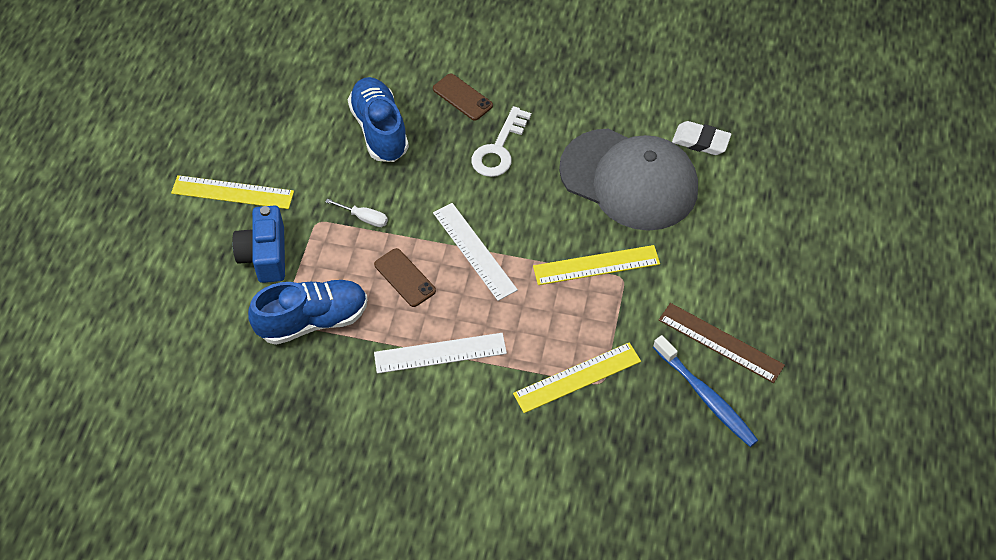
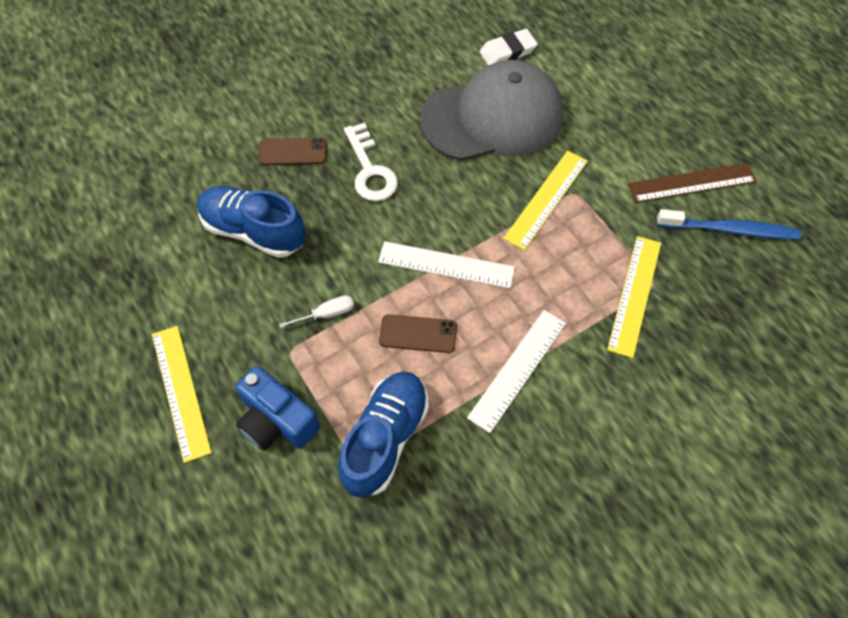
camera: 45 degrees left, 5 degrees up
yellow ruler [171,175,294,209] -> yellow ruler turned 75 degrees counterclockwise [152,326,212,463]

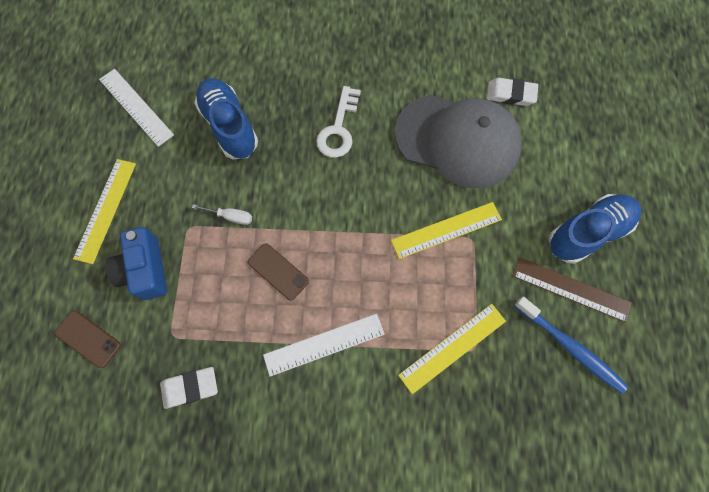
camera: 35 degrees right, 10 degrees up
brown phone [259,138,327,165] -> brown phone moved to [55,311,121,368]
blue shoe [338,371,429,497] -> blue shoe moved to [549,194,641,264]
white ruler [378,241,515,288] -> white ruler moved to [99,69,174,147]
none -> white eraser [160,367,218,409]

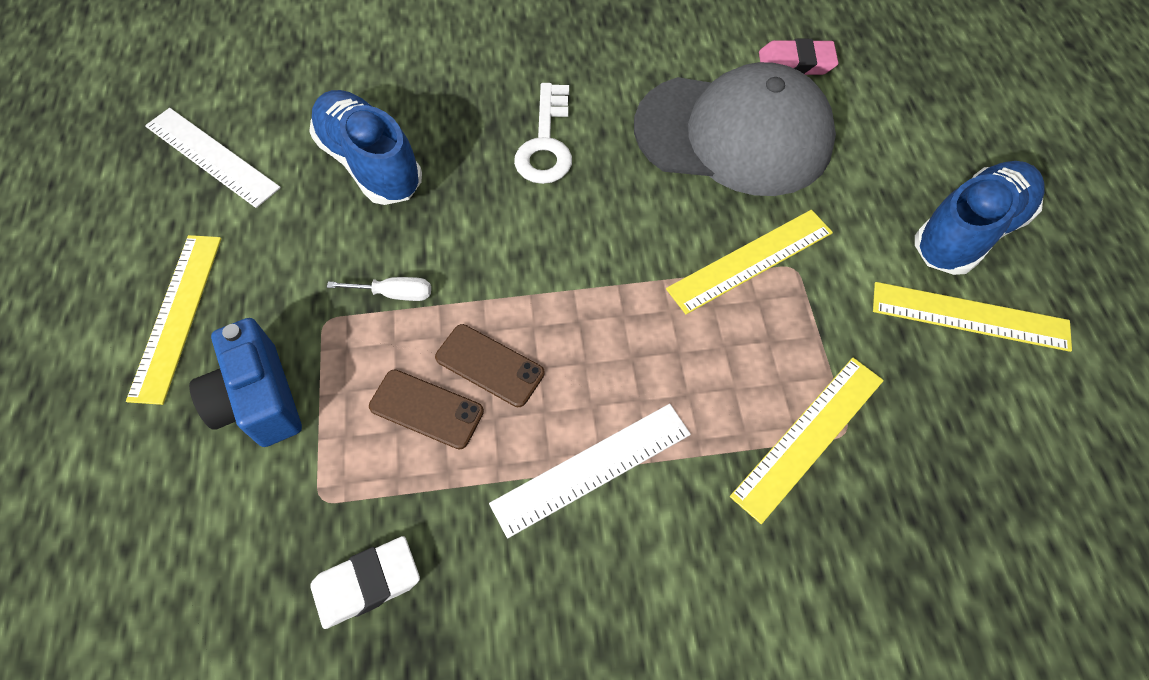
camera: 10 degrees left, 10 degrees down
brown phone [55,311,121,368] -> brown phone moved to [369,369,484,449]
white eraser [487,78,538,106] -> pink eraser [759,39,838,75]
brown ruler [512,257,632,323] -> yellow ruler [873,282,1072,352]
blue toothbrush [514,297,628,394] -> none

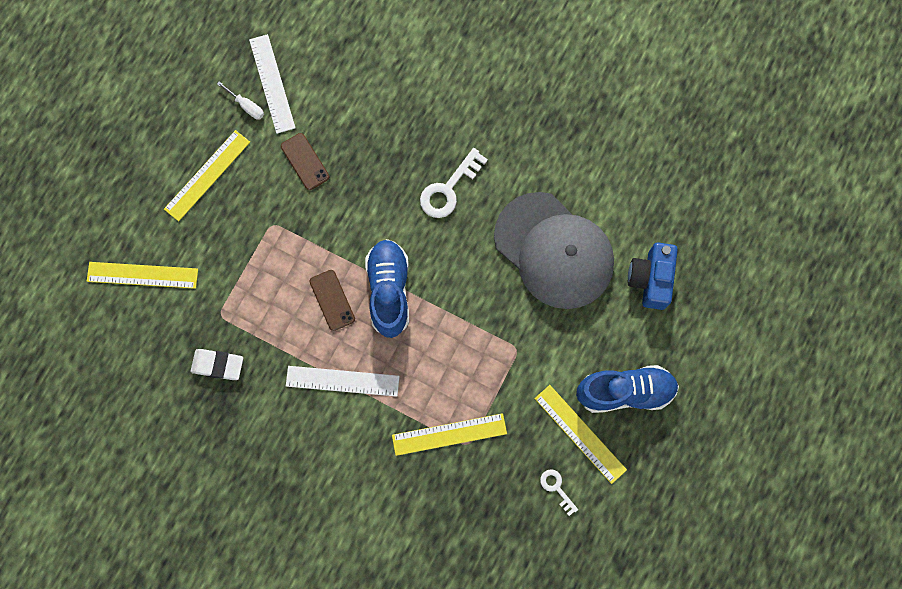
camera: 35 degrees right, 15 degrees up
blue camera [189,318,302,447] -> blue camera moved to [628,242,678,310]
blue shoe [309,90,422,205] -> blue shoe moved to [365,239,409,338]
white screwdriver [327,277,431,301] -> white screwdriver moved to [217,81,264,120]
brown phone [369,369,484,449] -> brown phone moved to [281,133,330,190]
yellow ruler [666,210,833,314] -> yellow ruler moved to [87,262,198,289]
pink eraser [759,39,838,75] -> none
none -> white key [540,469,578,516]

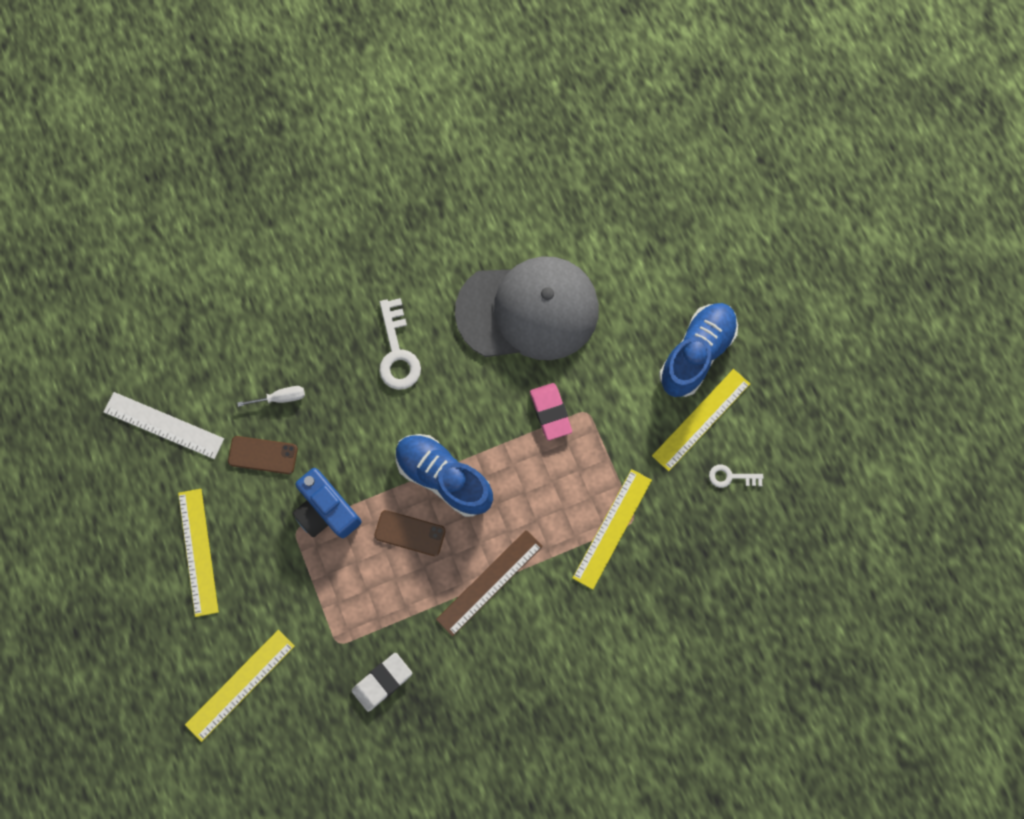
camera: 50 degrees left, 0 degrees up
white screwdriver [217,81,264,120] -> white screwdriver moved to [237,386,305,407]
white ruler [286,366,399,397] -> brown ruler [436,530,543,636]
yellow ruler [535,385,627,484] -> yellow ruler turned 45 degrees counterclockwise [652,369,750,471]
blue camera [628,242,678,310] -> blue camera moved to [293,468,361,538]
none -> pink eraser [530,383,572,440]

